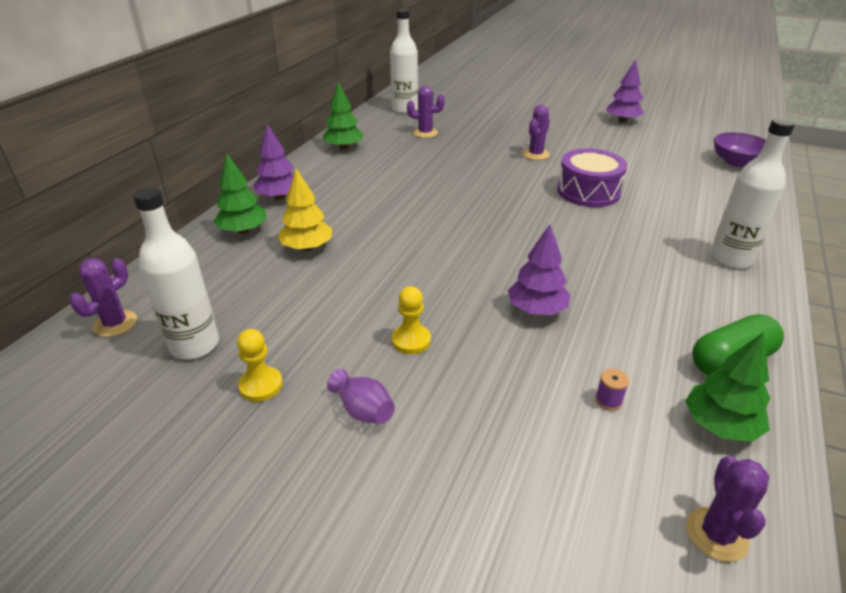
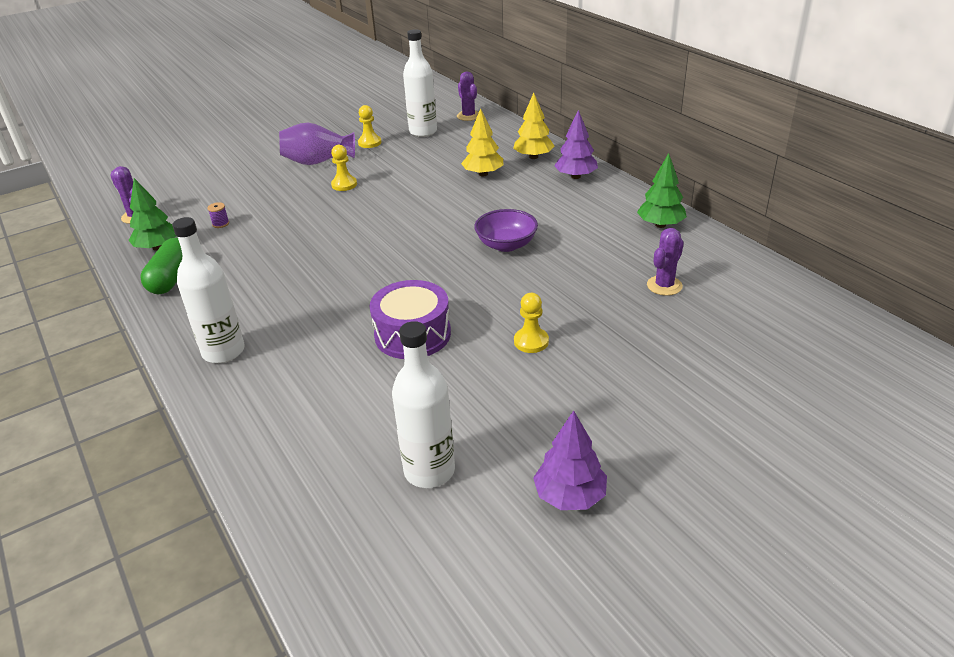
camera: 125 degrees right, 0 degrees up
green tree [213,154,266,234] -> yellow tree [513,93,555,159]
purple vase [327,369,395,424] -> purple vase [279,123,355,165], size x1.76
white bottle [390,9,418,114] -> white bottle moved to [392,321,455,488]
purple tree [508,224,571,315] -> none
purple cactus [522,105,550,160] -> yellow pawn [514,293,549,353]
purple bowl [714,132,766,167] -> purple bowl moved to [474,209,538,252]

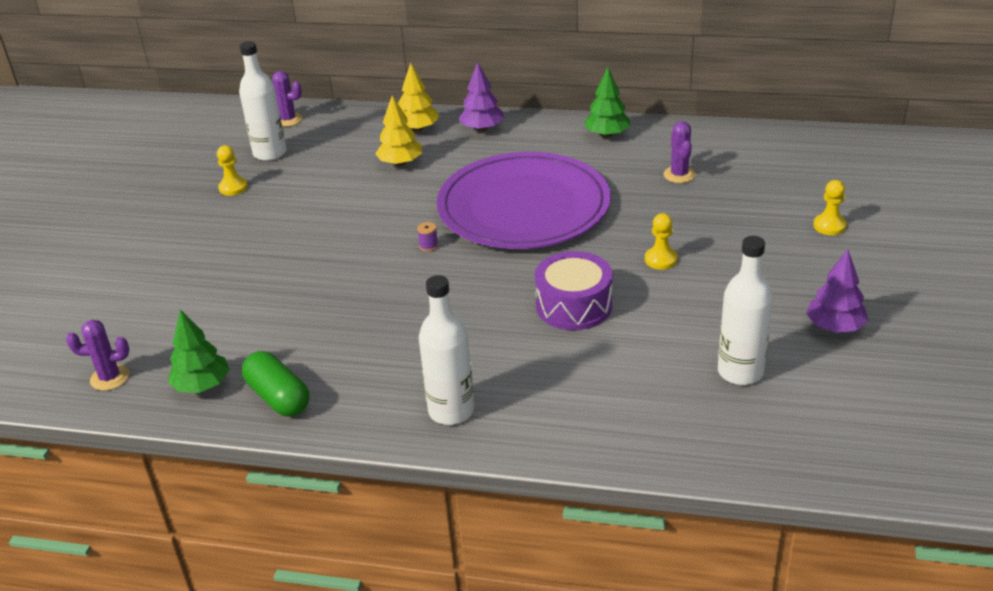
camera: 45 degrees left, 0 degrees up
purple spool [207,202,229,228] -> purple spool moved to [417,222,438,252]
purple vase [279,123,355,165] -> none
yellow pawn [331,145,357,191] -> yellow pawn moved to [813,180,847,235]
purple bowl [474,209,538,252] -> purple plate [437,152,611,249]

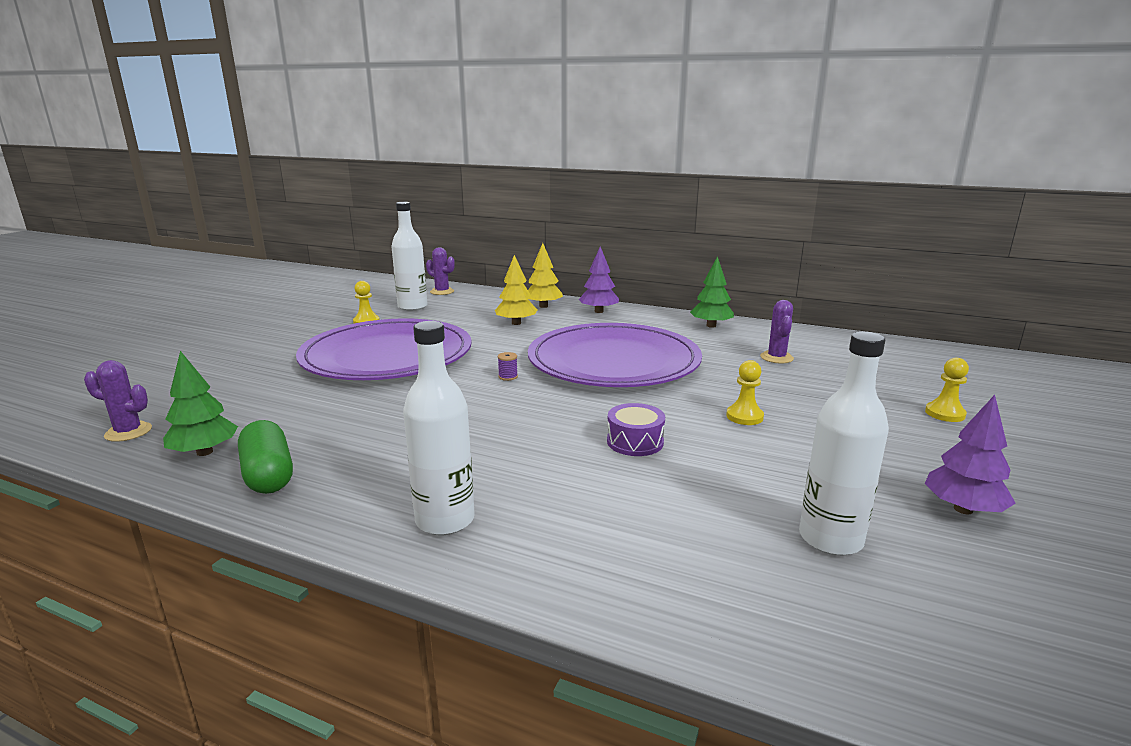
camera: 10 degrees right, 15 degrees down
purple drum [535,251,613,330] -> purple drum [607,403,665,456], size x0.65
none -> purple plate [296,318,471,380]

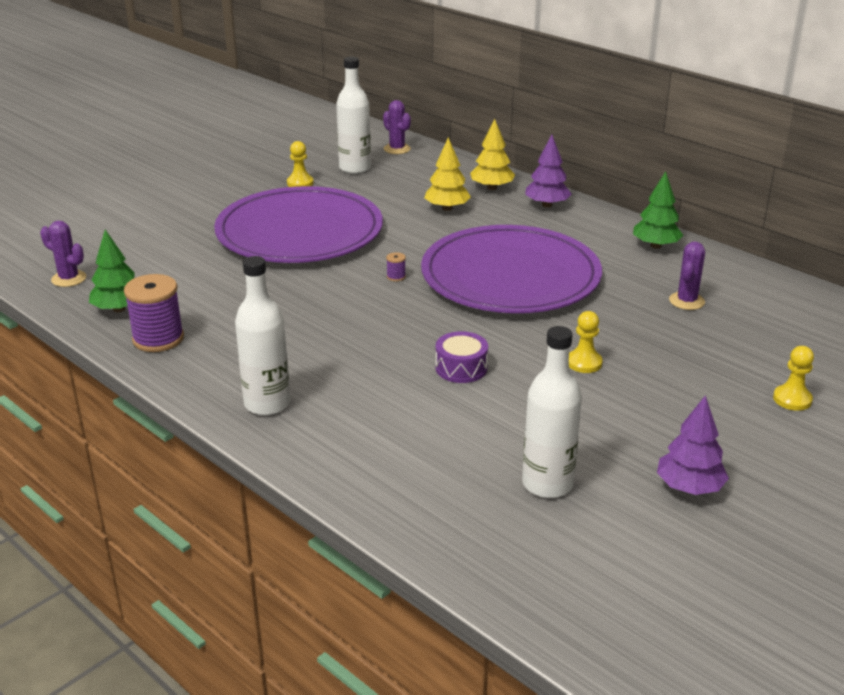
camera: 20 degrees right, 10 degrees up
green capsule [238,420,293,494] -> purple spool [124,274,184,352]

